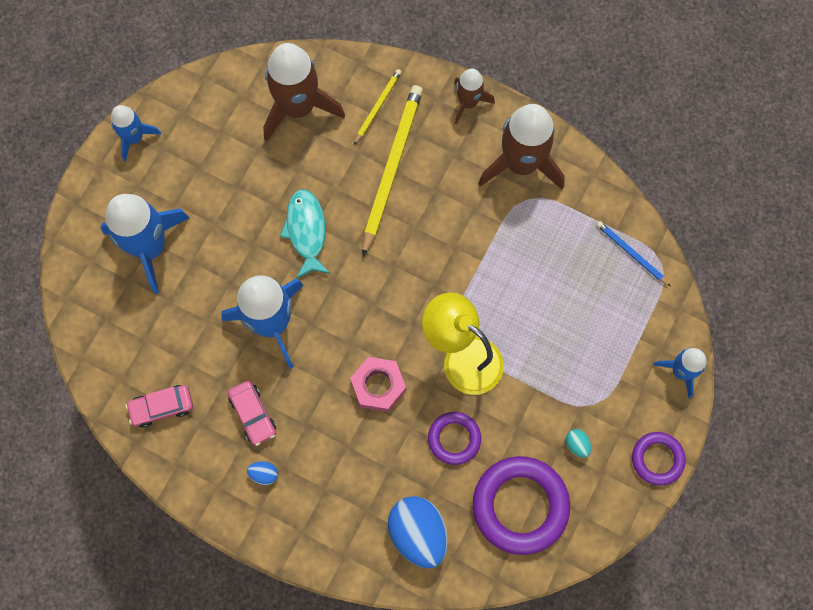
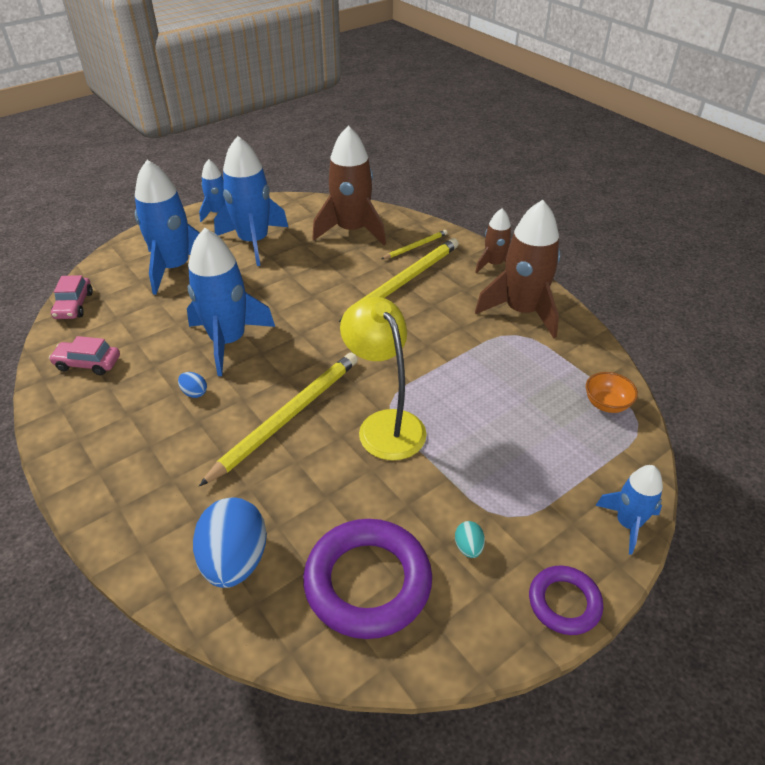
camera: 25 degrees right, 30 degrees down
pink car [228,380,276,446] -> pink car moved to [51,275,93,319]
blue egg [247,461,278,485] -> blue egg moved to [178,372,207,398]
turquoise fish [280,189,330,279] -> none
pink nut [350,357,406,412] -> yellow pencil [199,353,358,486]
purple ring [428,412,481,465] -> none
blue pencil [596,221,671,286] -> orange bowl [586,372,638,413]
none -> blue rocket [214,136,288,266]

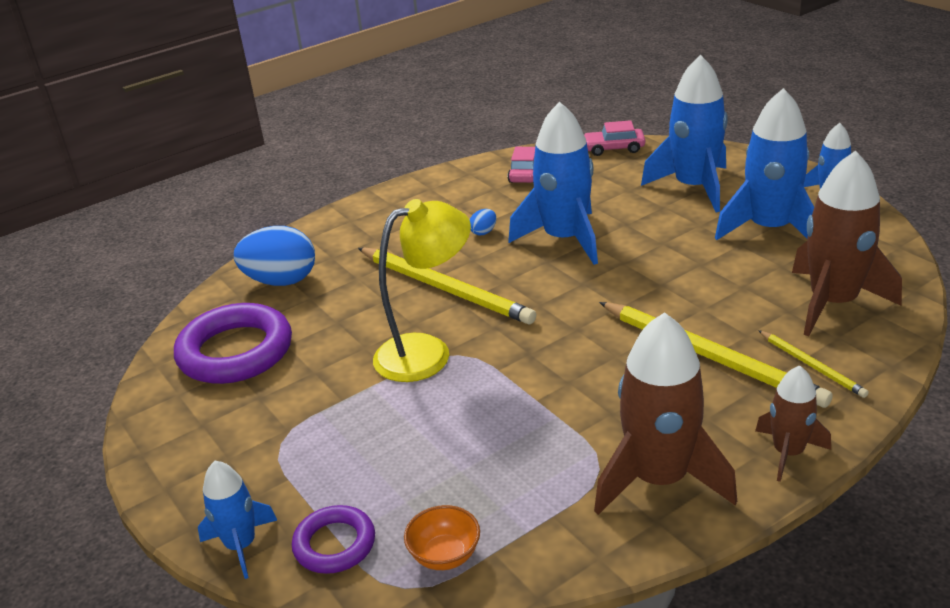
camera: 95 degrees right, 10 degrees down
turquoise egg [455,521,485,558] -> none
purple ring [529,565,603,635] -> purple ring moved to [292,505,375,574]

